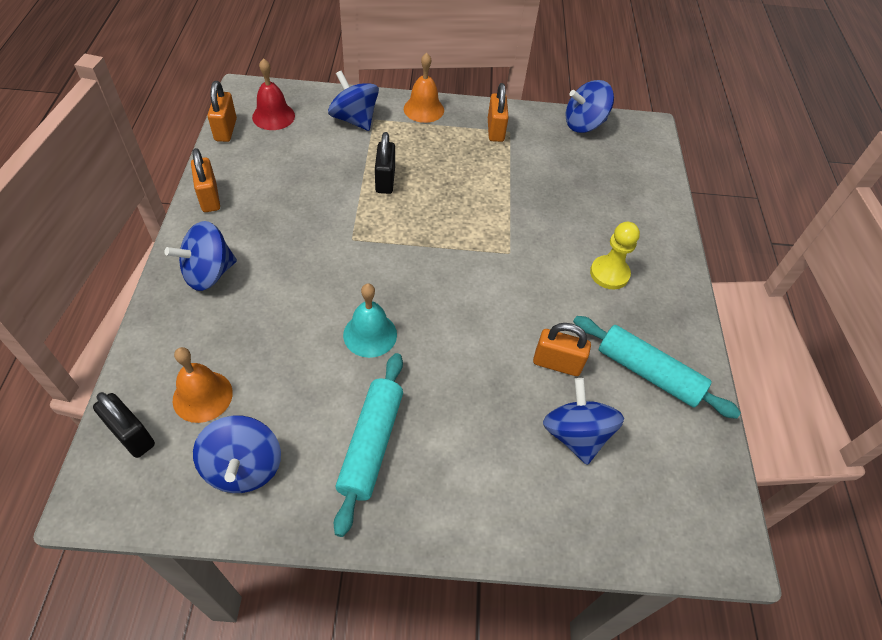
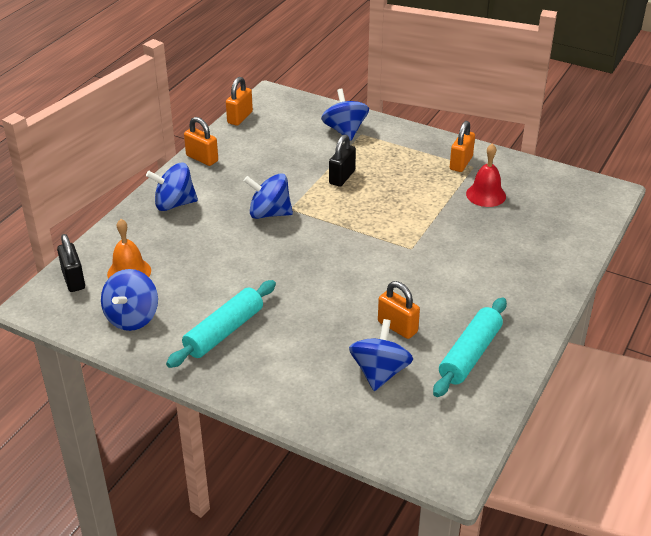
camera: 30 degrees right, 15 degrees down
orange padlock [191,148,220,212] -> orange padlock turned 60 degrees counterclockwise [184,117,218,166]
red bell [252,58,295,130] -> red bell moved to [466,143,506,207]
turquoise bell [343,283,397,358] -> none
orange bell [404,53,444,123] -> none
blue spinning top [565,80,614,133] -> blue spinning top moved to [244,174,293,219]
turquoise rolling pin [573,316,741,419] -> turquoise rolling pin turned 60 degrees clockwise [433,297,507,397]
yellow pawn [590,222,640,289] -> none

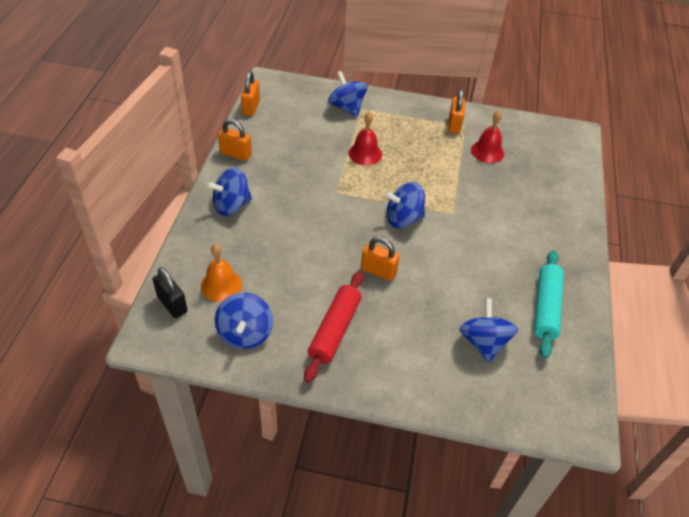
camera: 20 degrees left, 10 degrees up
turquoise rolling pin [166,280,276,368] -> red rolling pin [304,271,363,383]
blue spinning top [244,174,293,219] -> blue spinning top moved to [385,182,425,228]
black padlock [329,134,356,187] -> red bell [348,112,382,165]
orange padlock [378,281,420,339] -> orange padlock moved to [361,237,400,281]

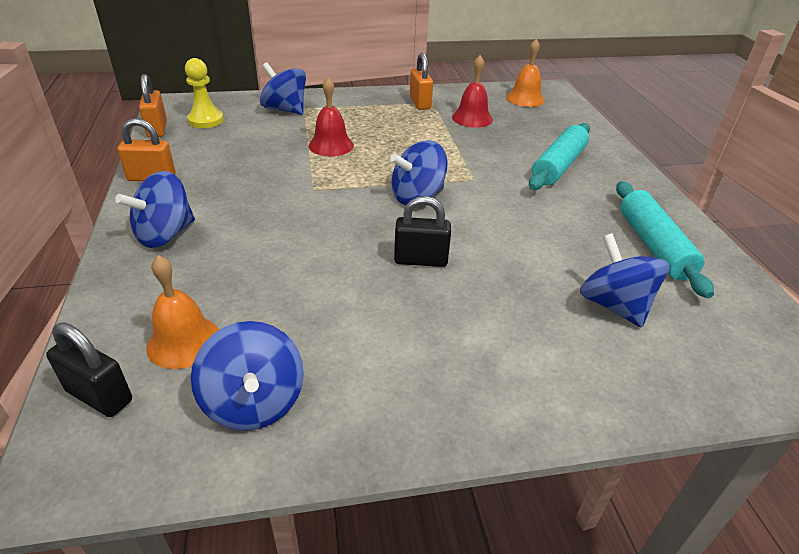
camera: 20 degrees left, 10 degrees down
red rolling pin [304,271,363,383] -> none
orange padlock [361,237,400,281] -> black padlock [394,196,451,267]
none -> yellow pawn [185,58,224,128]
none -> orange bell [506,39,545,107]
none -> turquoise rolling pin [529,123,590,190]

